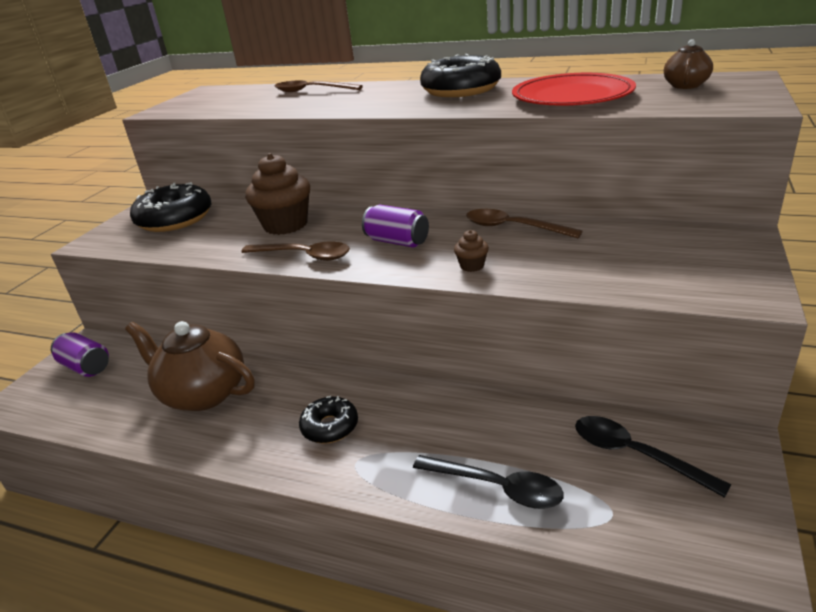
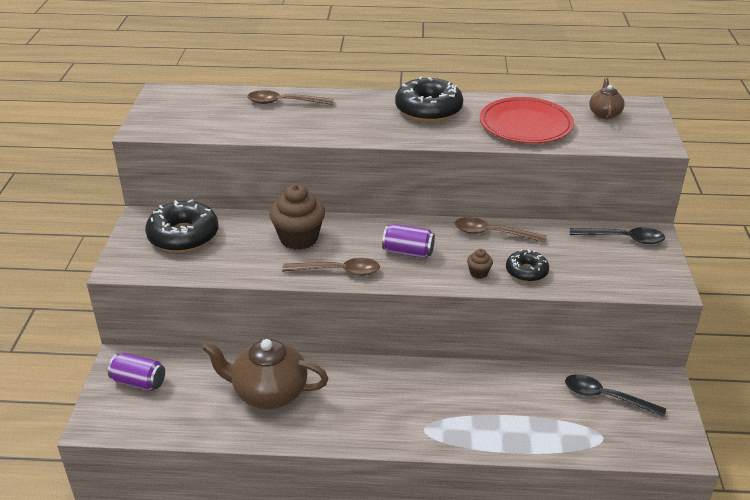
camera: 20 degrees left, 5 degrees up
black donut [299,396,358,443] -> black donut moved to [506,249,549,282]
black spoon [413,455,564,509] -> black spoon moved to [570,227,665,244]

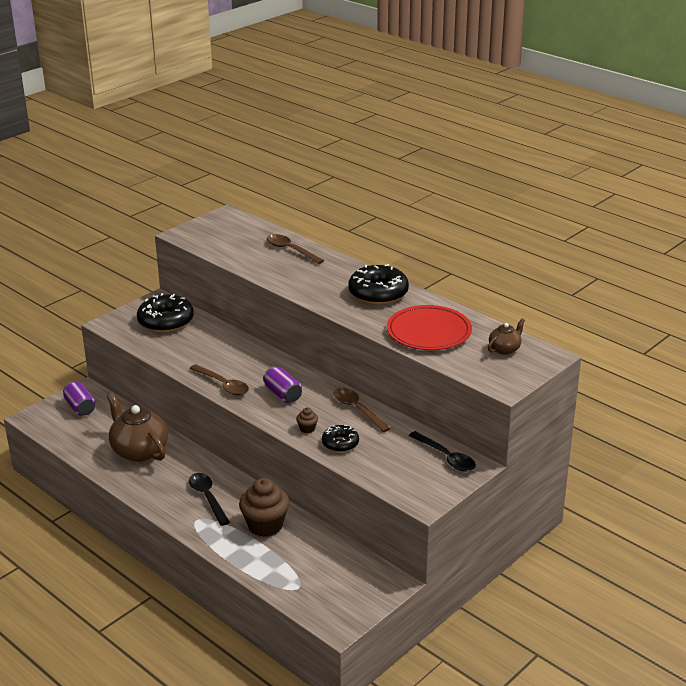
camera: 40 degrees right, 5 degrees down
brown cupcake [269,184,325,250] -> brown cupcake moved to [239,478,290,537]
black spoon [565,374,666,417] -> black spoon moved to [189,473,230,526]

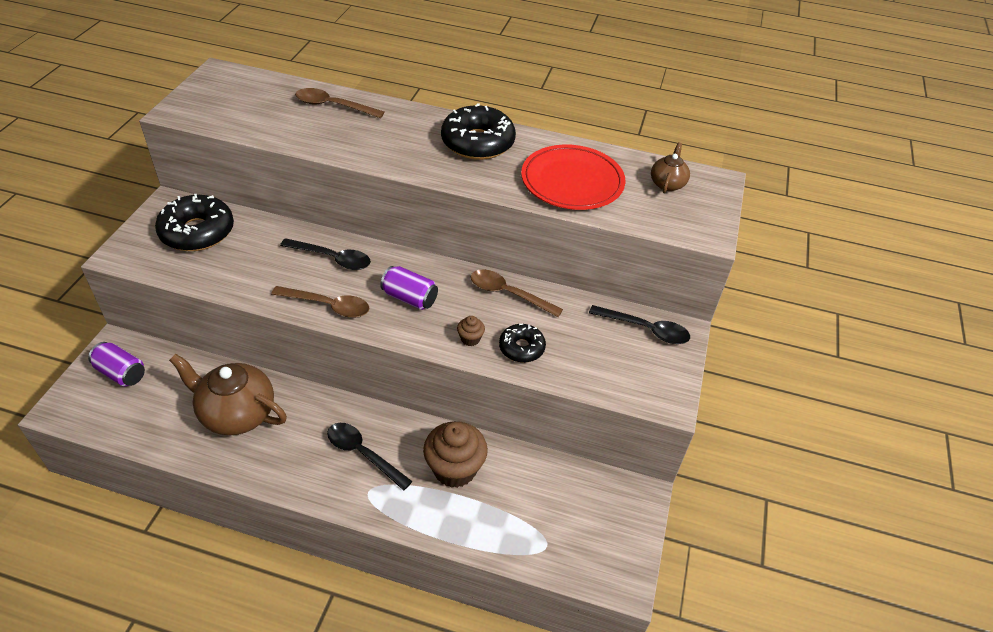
camera: 30 degrees left, 15 degrees up
none -> black spoon [280,238,371,270]

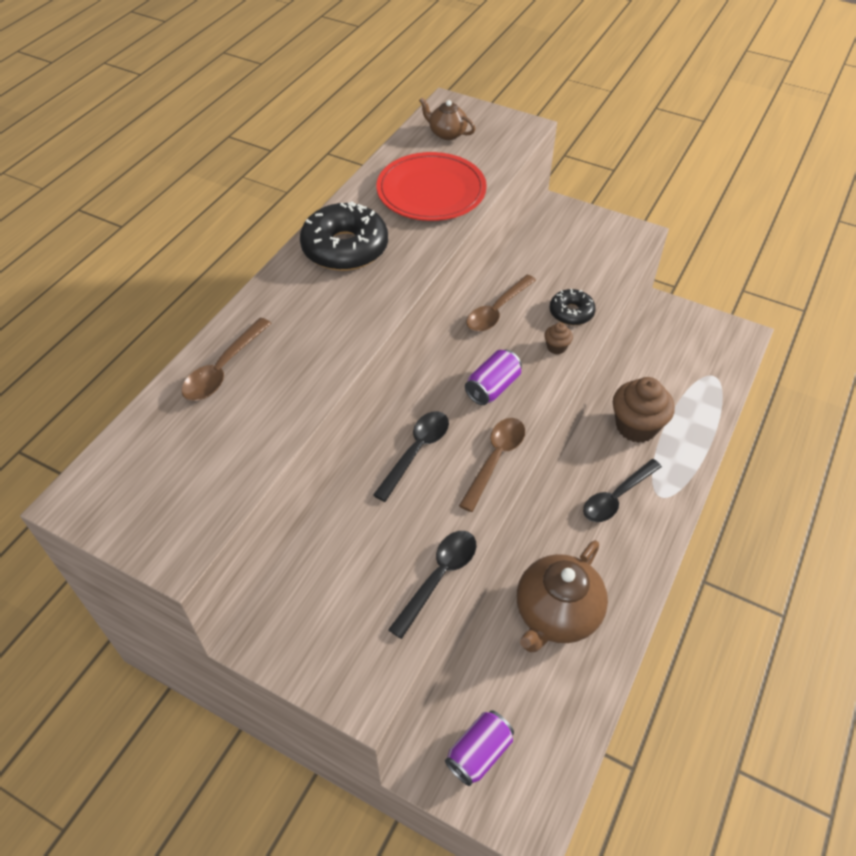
camera: 75 degrees left, 5 degrees up
black donut [155,194,234,251] -> none
black spoon [589,305,690,344] -> black spoon moved to [388,531,476,639]

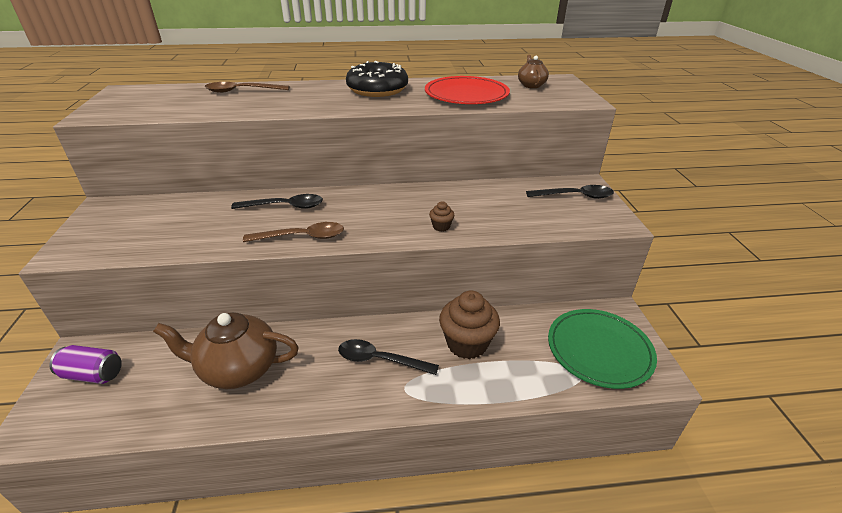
camera: 55 degrees right, 15 degrees down
black spoon [388,531,476,639] -> black spoon moved to [526,185,614,199]
purple can [465,350,522,405] -> none
brown spoon [467,274,536,332] -> none
black donut [549,289,596,325] -> none
none -> green plate [548,309,657,389]

